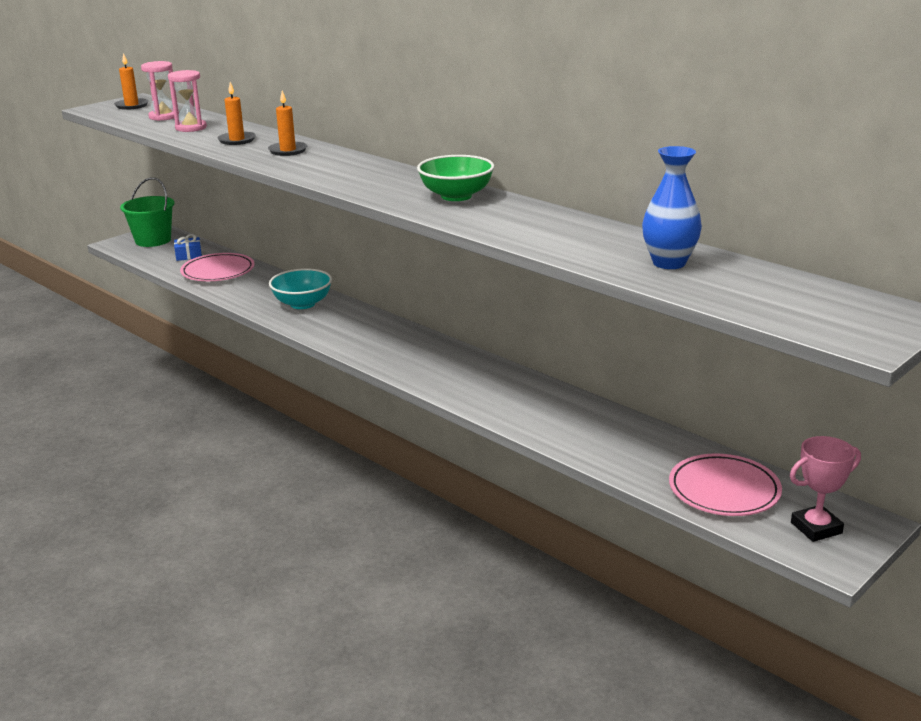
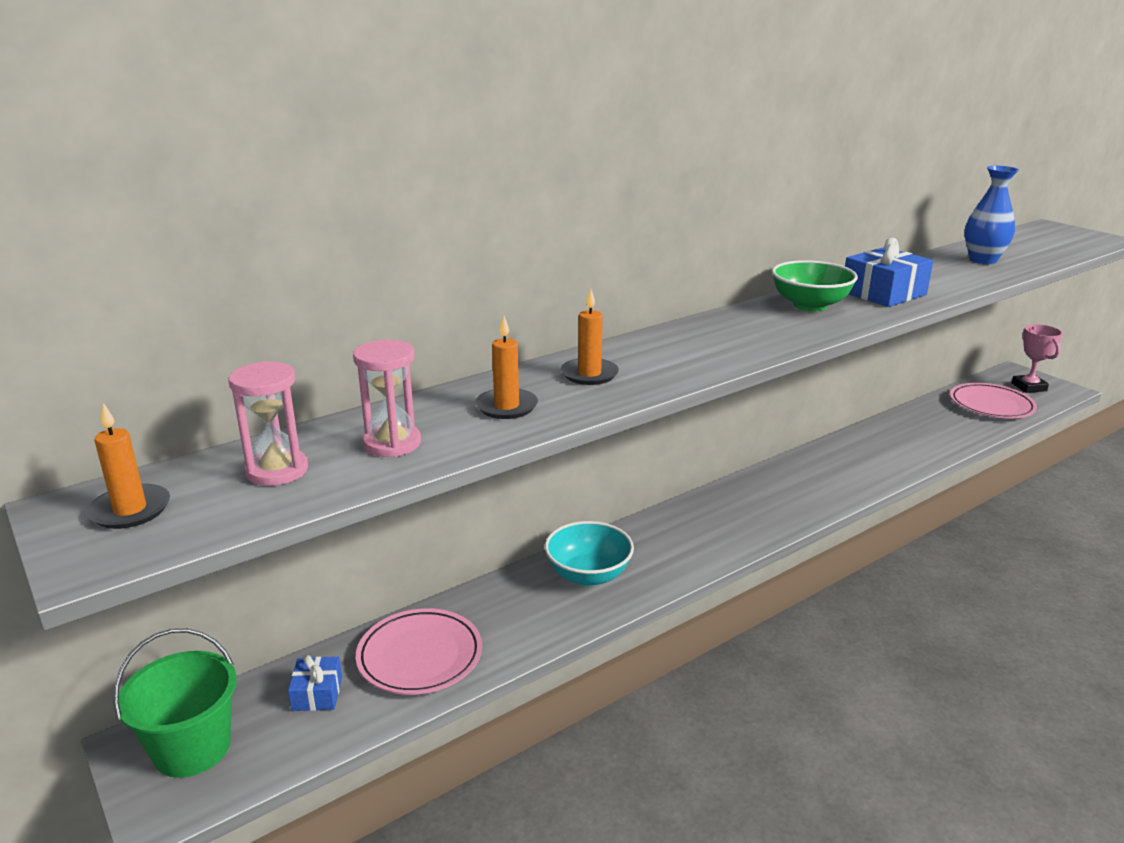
camera: 80 degrees left, 0 degrees up
none -> blue gift [845,238,933,307]

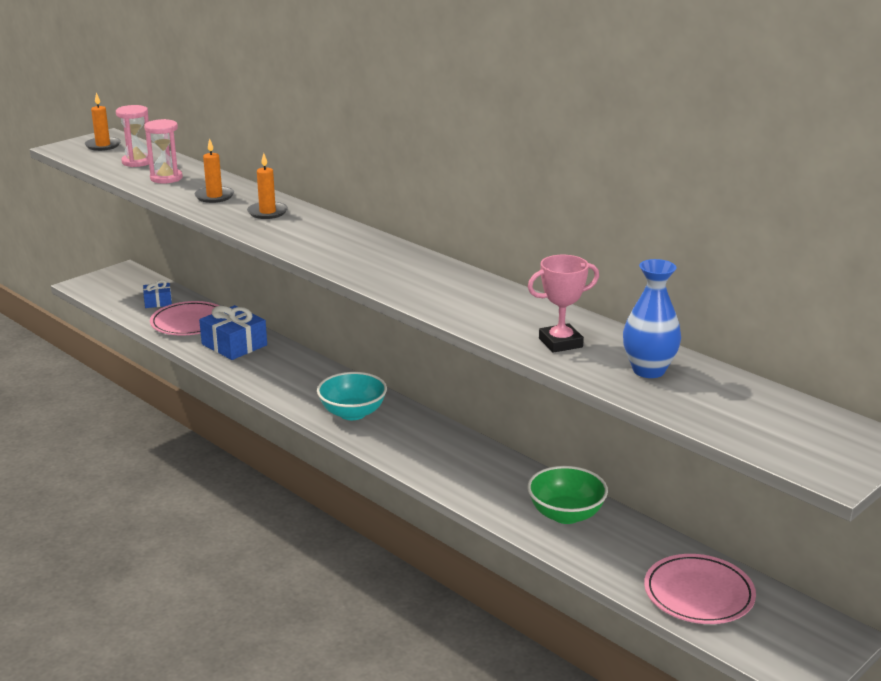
camera: 80 degrees right, 0 degrees up
green bucket [114,629,237,778] -> none
turquoise bowl [545,521,634,586] -> turquoise bowl moved to [317,372,387,420]
green bowl [772,260,858,311] -> green bowl moved to [527,466,608,524]
blue gift [845,238,933,307] -> blue gift moved to [199,305,267,360]
pink trophy [1012,324,1062,393] -> pink trophy moved to [528,255,599,353]

